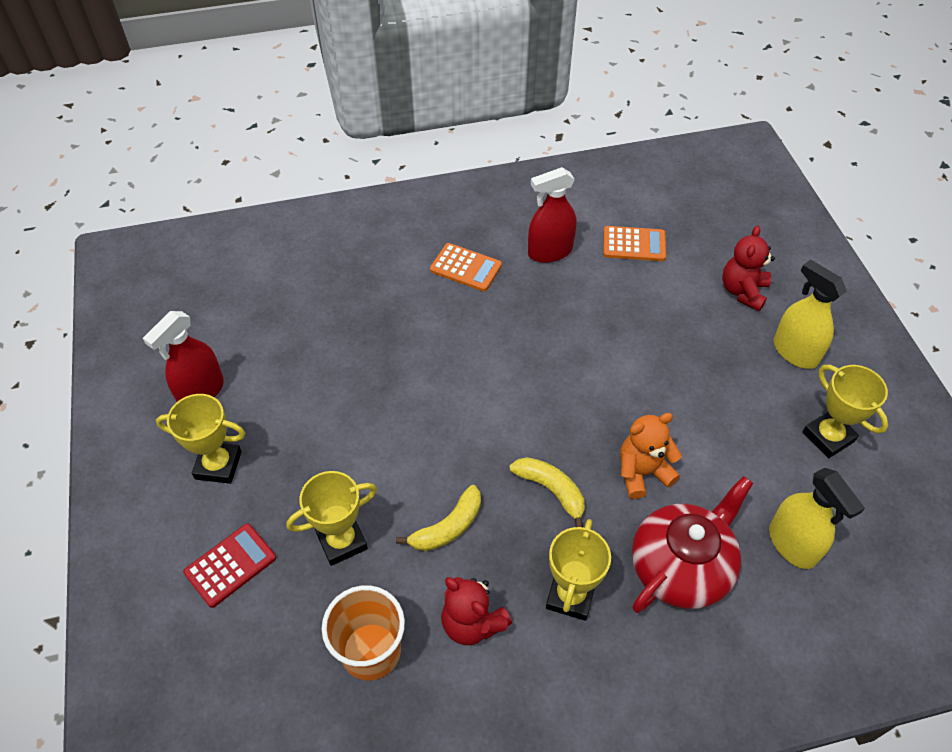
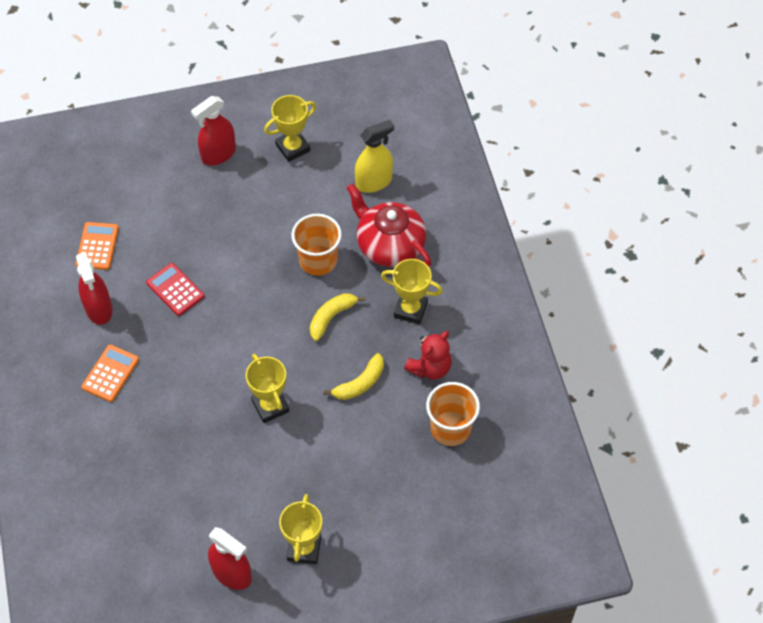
camera: 90 degrees left, 5 degrees up
red calculator [183,524,276,608] -> red calculator moved to [146,263,205,316]
yellow trophy [286,471,377,566] -> yellow trophy moved to [246,354,289,423]
yellow banana [396,485,481,551] -> yellow banana turned 90 degrees clockwise [323,353,384,400]
orange teddy bear [620,413,682,499] -> orange cup [291,214,342,276]
red teddy bear [722,226,775,311] -> none
yellow spray bottle [773,260,847,369] -> red spray bottle [191,96,236,166]

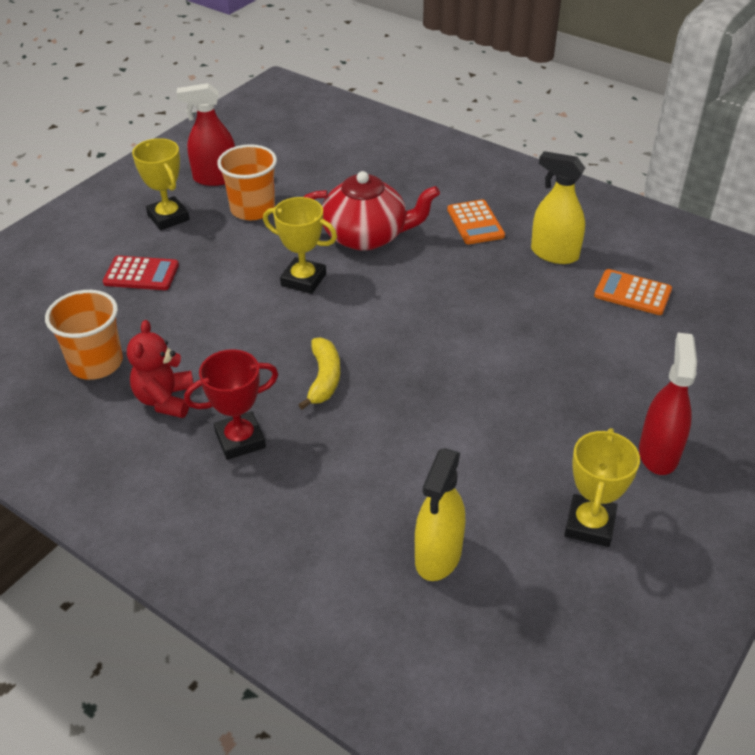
camera: 140 degrees right, 15 degrees down
orange calculator [76,222,119,270] -> orange calculator turned 150 degrees clockwise [594,269,672,315]
red spray bottle [76,252,113,325] -> yellow spray bottle [531,151,585,264]
red calculator [146,263,205,316] -> red calculator moved to [103,256,179,290]
orange cup [291,214,342,276] -> orange cup moved to [217,144,277,220]
yellow banana [323,353,384,400] -> none
red teapot [347,183,432,267] -> red teapot moved to [304,171,440,251]
yellow trophy [381,259,443,325] -> red trophy [184,349,278,460]

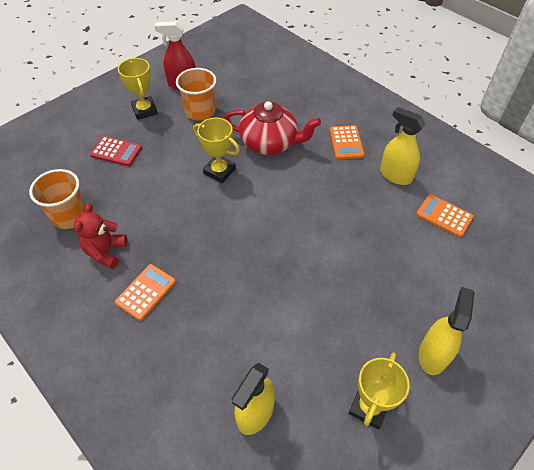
camera: 10 degrees right, 10 degrees up
red trophy [184,349,278,460] -> orange calculator [115,264,176,321]
yellow banana [299,337,340,410] -> none
red spray bottle [639,333,697,475] -> yellow spray bottle [419,287,474,375]

